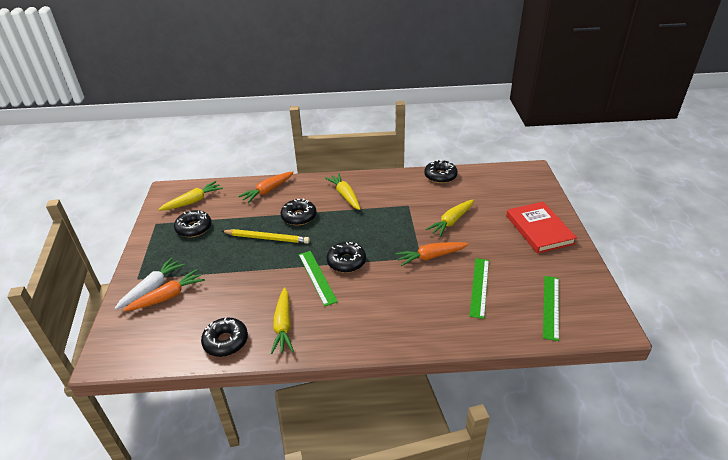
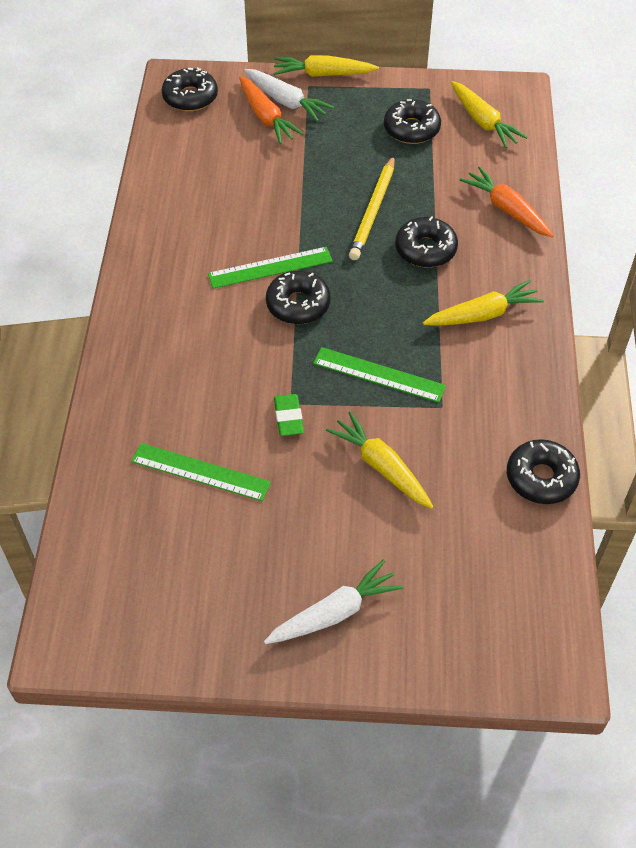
camera: 95 degrees right, 15 degrees up
black donut [201,317,248,357] -> black donut moved to [162,67,218,111]
yellow carrot [271,287,294,354] -> yellow carrot moved to [273,55,379,77]
orange carrot [395,242,469,266] -> green eraser [274,394,304,436]
red book [506,202,577,254] -> white carrot [264,559,404,644]
green ruler [543,276,559,341] -> green ruler moved to [313,347,446,403]

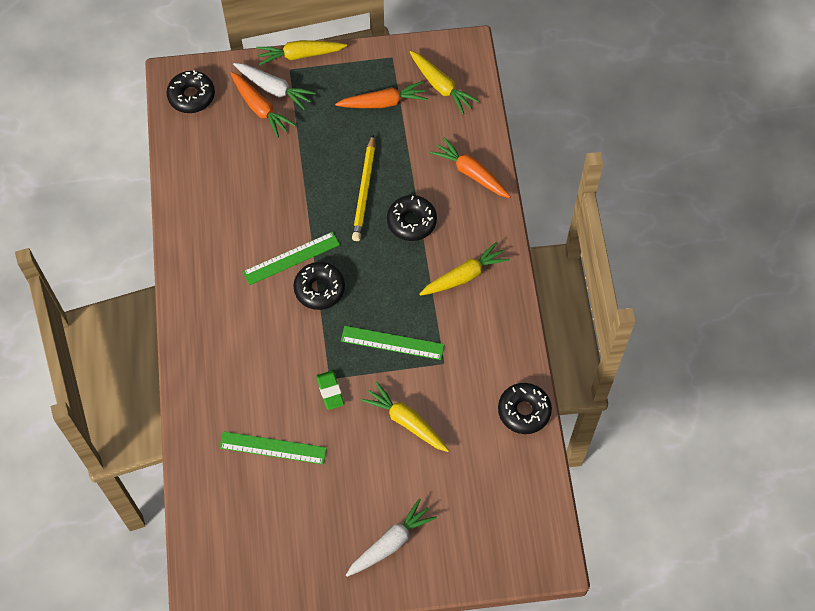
camera: 10 degrees left, 10 degrees up
black donut [384,99,441,144] -> orange carrot [335,81,428,108]

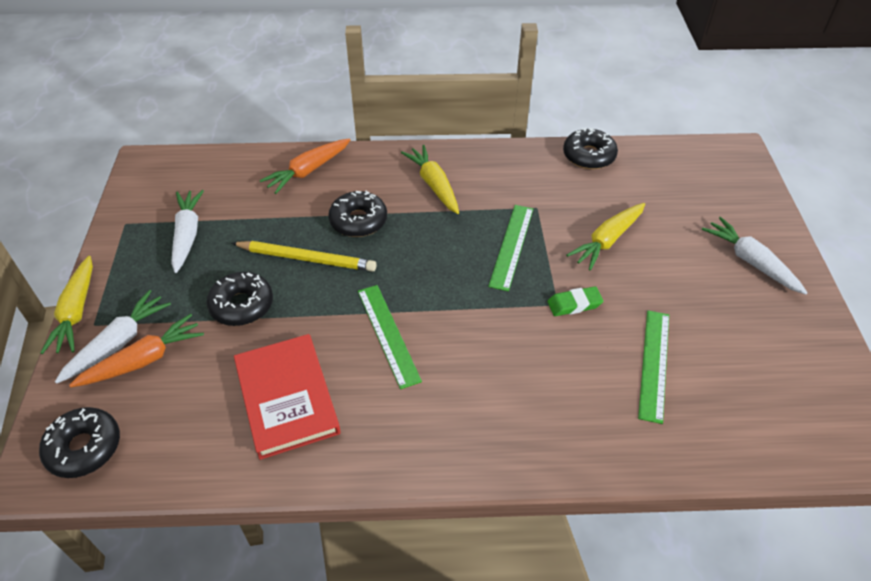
camera: 85 degrees left, 15 degrees down
black donut [293,262,345,310] -> black donut moved to [207,272,273,326]
orange carrot [335,81,428,108] -> white carrot [171,190,204,273]
yellow carrot [410,51,480,115] -> none
none -> red book [234,334,341,460]

